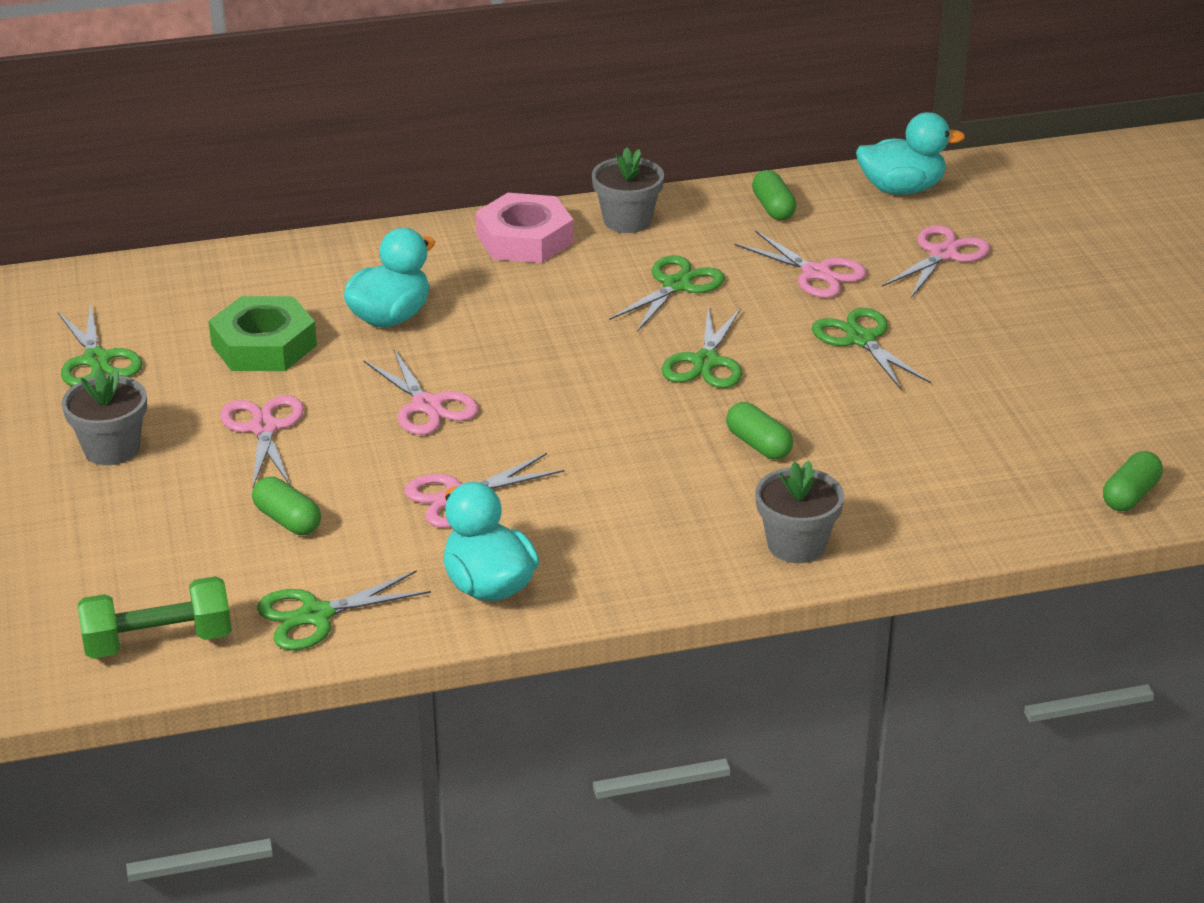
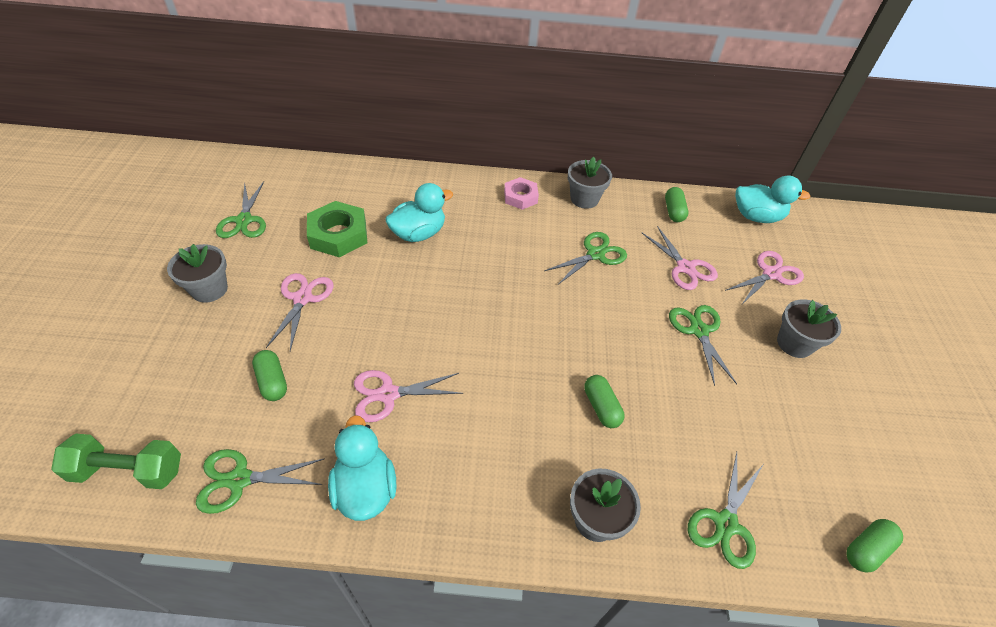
camera: 15 degrees right, 15 degrees up
pink scissors [363,349,479,435] -> none
pink nut [476,193,574,263] -> pink nut [504,177,539,210], size x0.64
green scissors [662,307,742,388] -> green scissors moved to [688,452,763,569]
none -> grey flower pot [777,299,841,358]

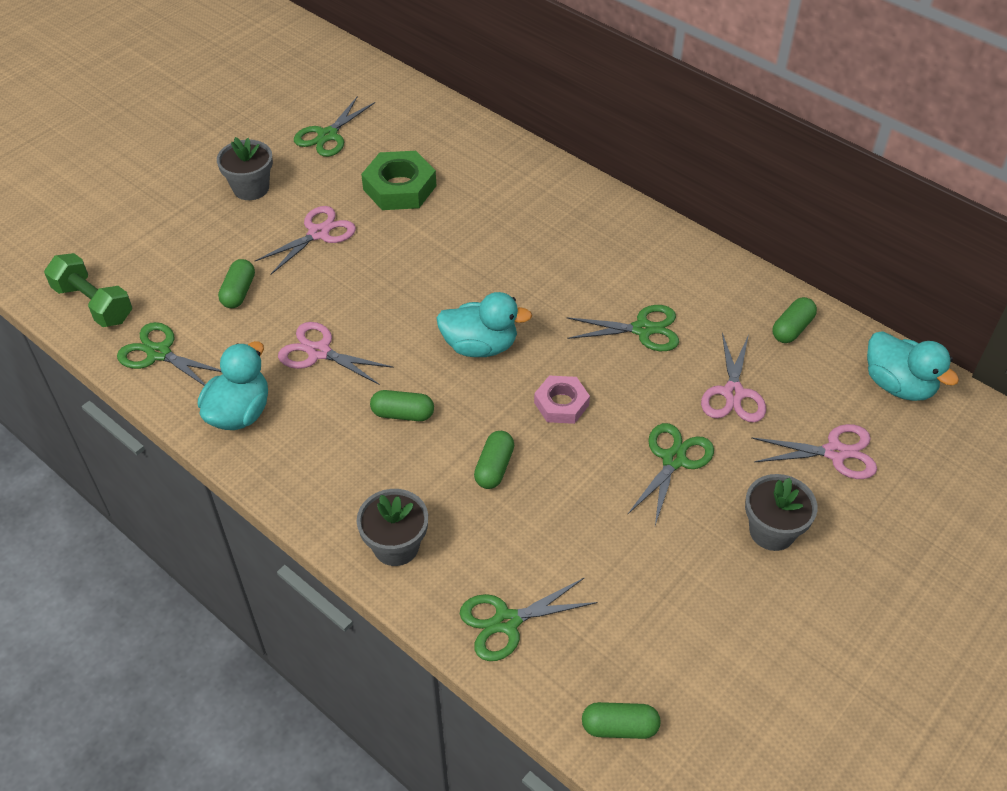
camera: 40 degrees right, 0 degrees up
turquoise duck [385,183,453,242] -> turquoise duck moved to [436,292,532,357]
pink nut [504,177,539,210] -> pink nut moved to [534,376,590,424]
grey flower pot [568,157,612,209] -> none
none -> green capsule [370,390,434,421]

